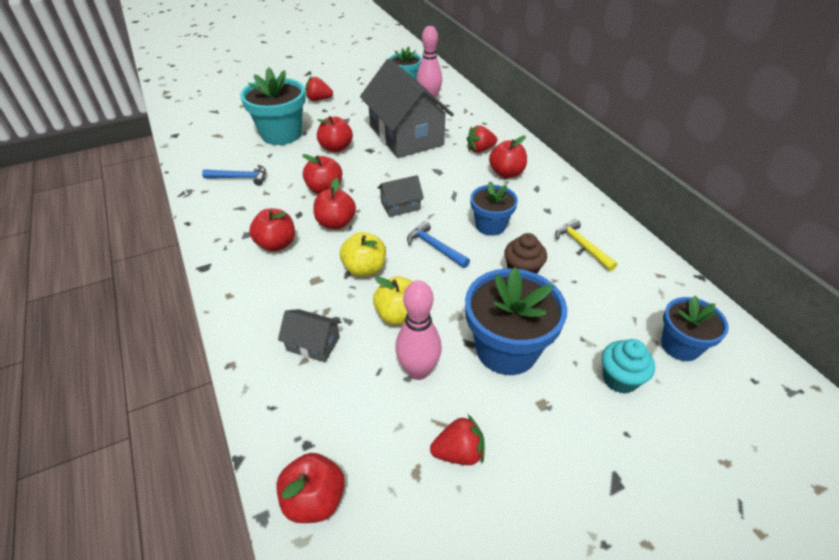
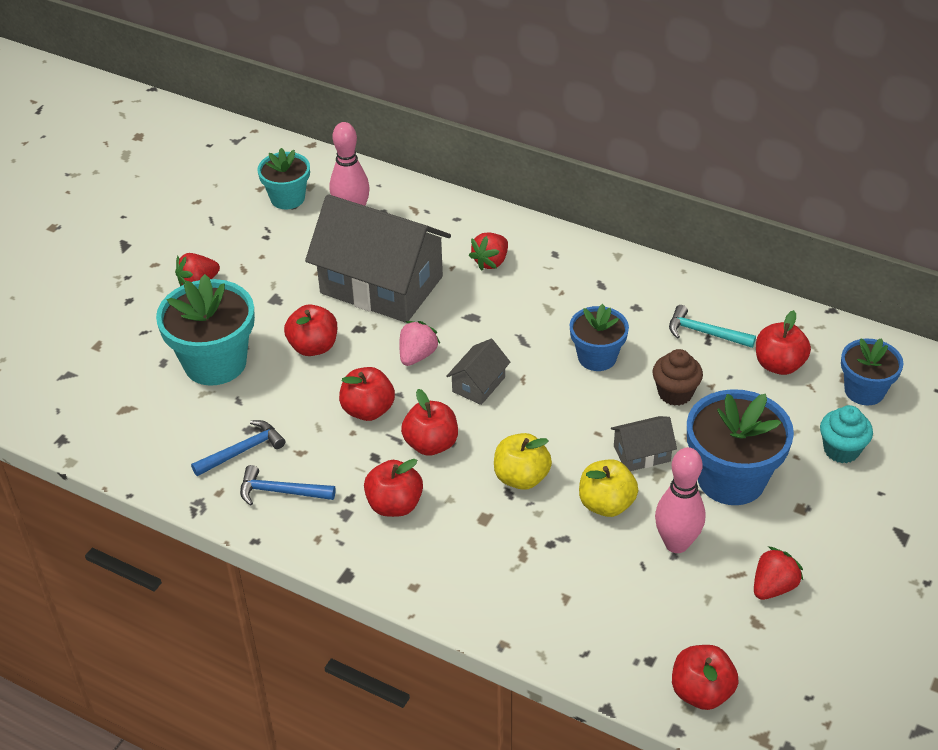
camera: 35 degrees left, 0 degrees up
grey house [278,309,342,362] -> grey house moved to [611,416,677,471]
blue hammer [407,221,470,268] -> blue hammer moved to [240,465,336,506]
red apple [489,136,527,178] -> red apple moved to [756,310,811,375]
yellow hammer [555,219,618,271] -> turquoise hammer [669,305,756,348]
none -> pink strawberry [399,321,440,366]

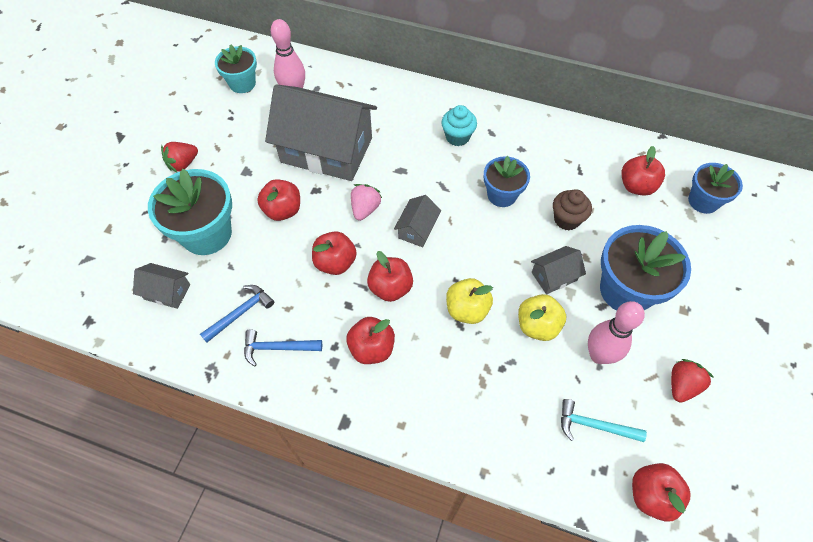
camera: 10 degrees left, 15 degrees up
red strawberry [469,232,508,271] -> none
turquoise hammer [669,305,756,348] -> turquoise hammer moved to [561,399,647,442]
turquoise cupcake [820,405,873,463] -> turquoise cupcake moved to [441,105,477,146]
none -> grey house [133,263,190,309]

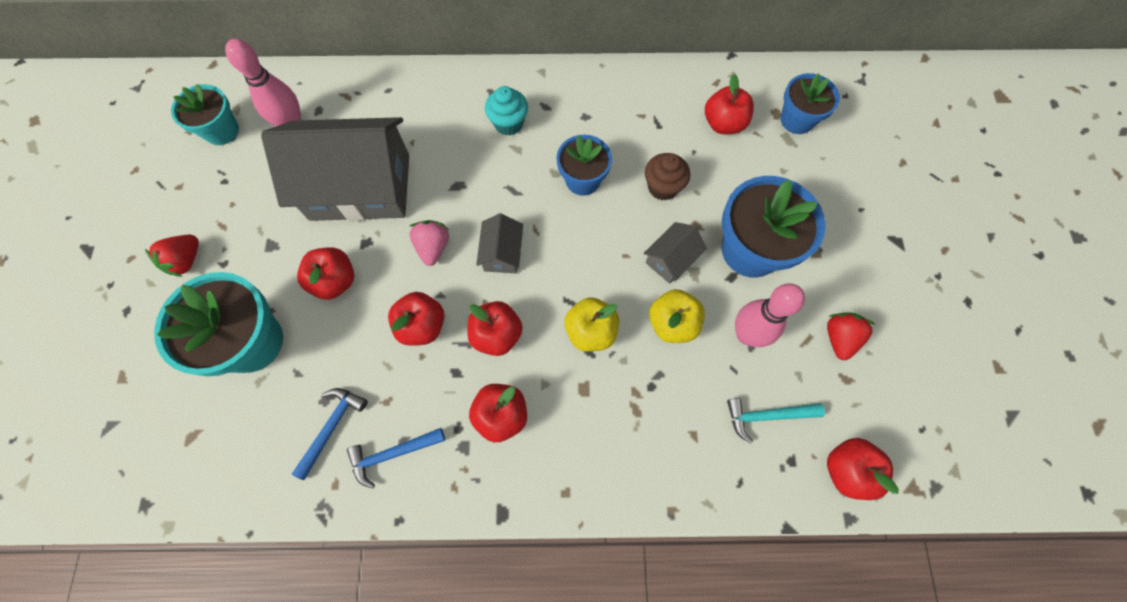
camera: 20 degrees left, 10 degrees up
grey house [133,263,190,309] -> none

